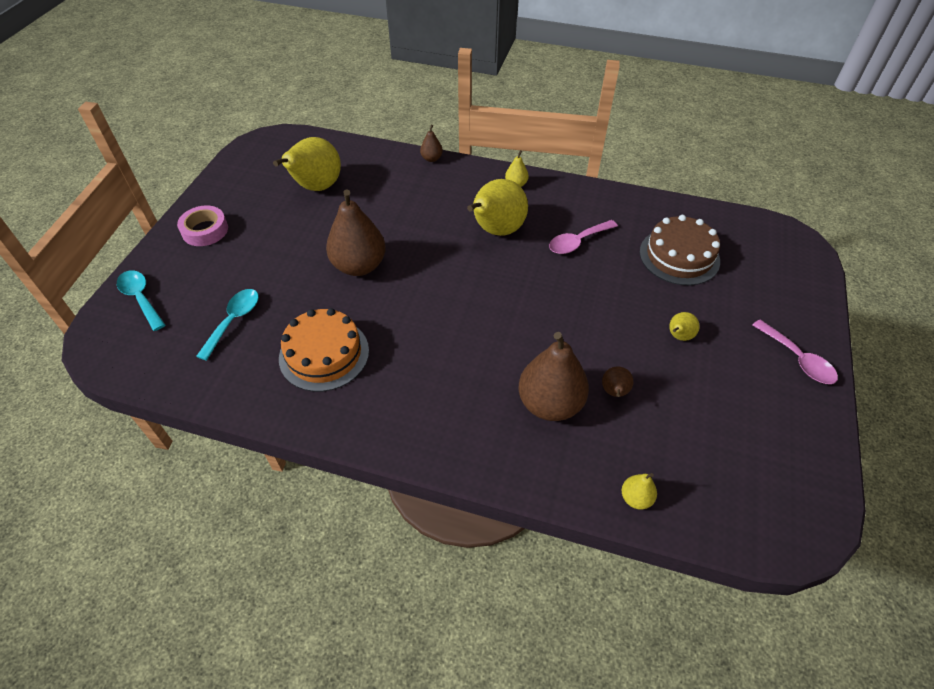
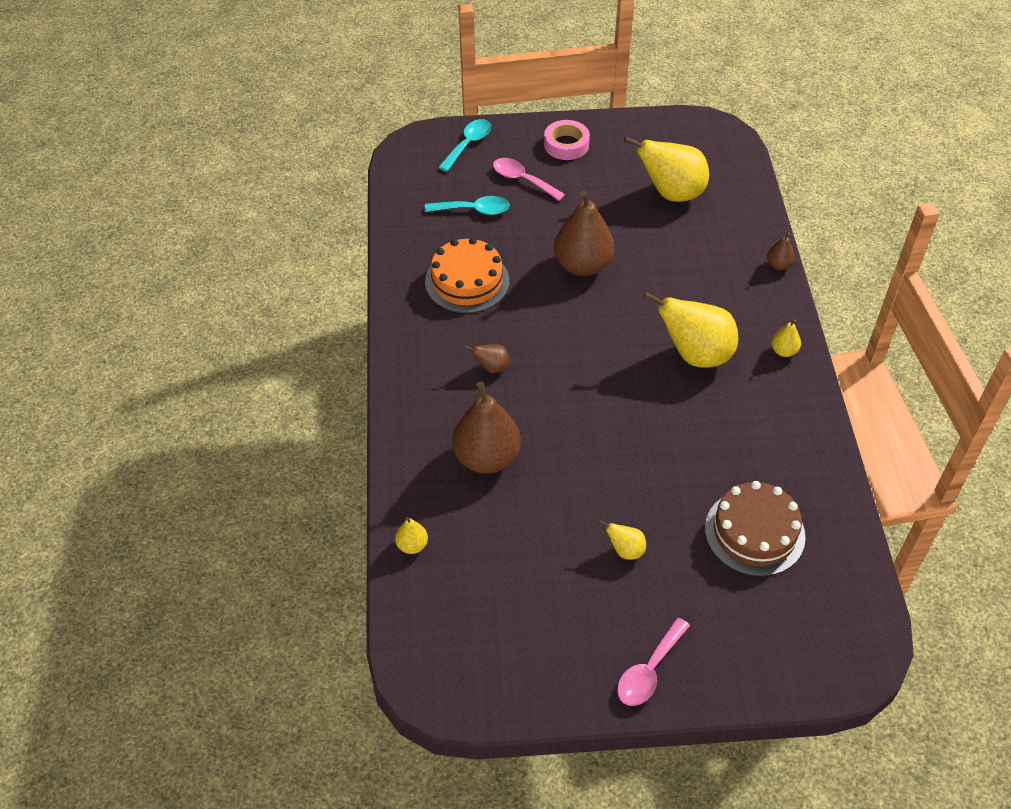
camera: 70 degrees right, 0 degrees up
pink spoon [549,220,618,254] -> pink spoon moved to [493,158,565,201]
brown pear [602,367,633,397] -> brown pear moved to [464,344,510,373]

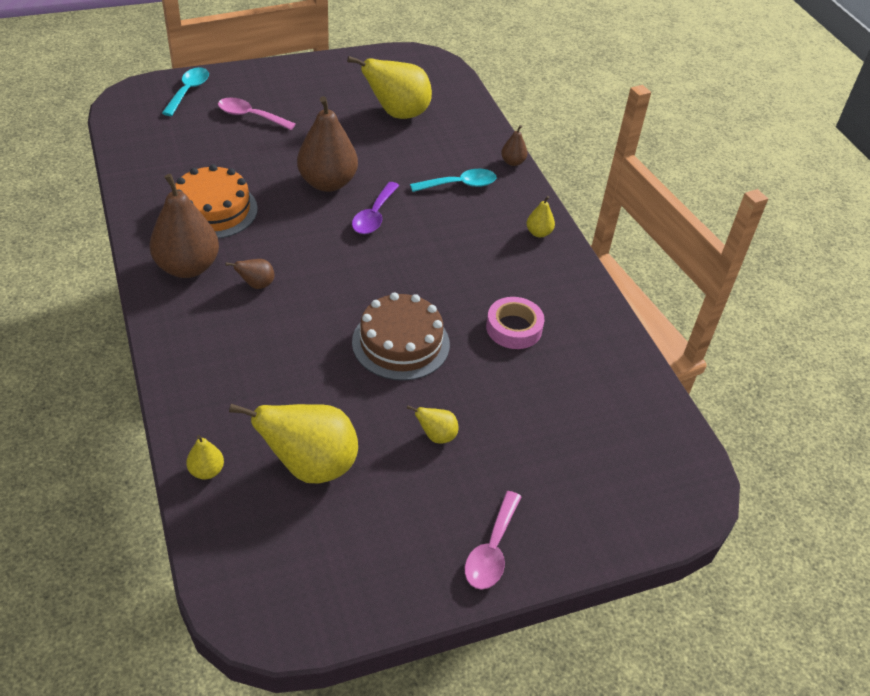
camera: 20 degrees left, 5 degrees down
turquoise spoon [425,196,510,215] -> turquoise spoon moved to [410,169,496,192]
brown pear [452,381,521,474] -> brown pear moved to [150,174,219,278]
pink tape [544,120,590,160] -> pink tape moved to [486,297,545,349]
yellow pear [643,292,738,368] -> yellow pear moved to [229,404,358,483]
brown cake [705,481,806,576] -> brown cake moved to [352,292,450,381]
none -> purple spoon [352,182,399,234]

